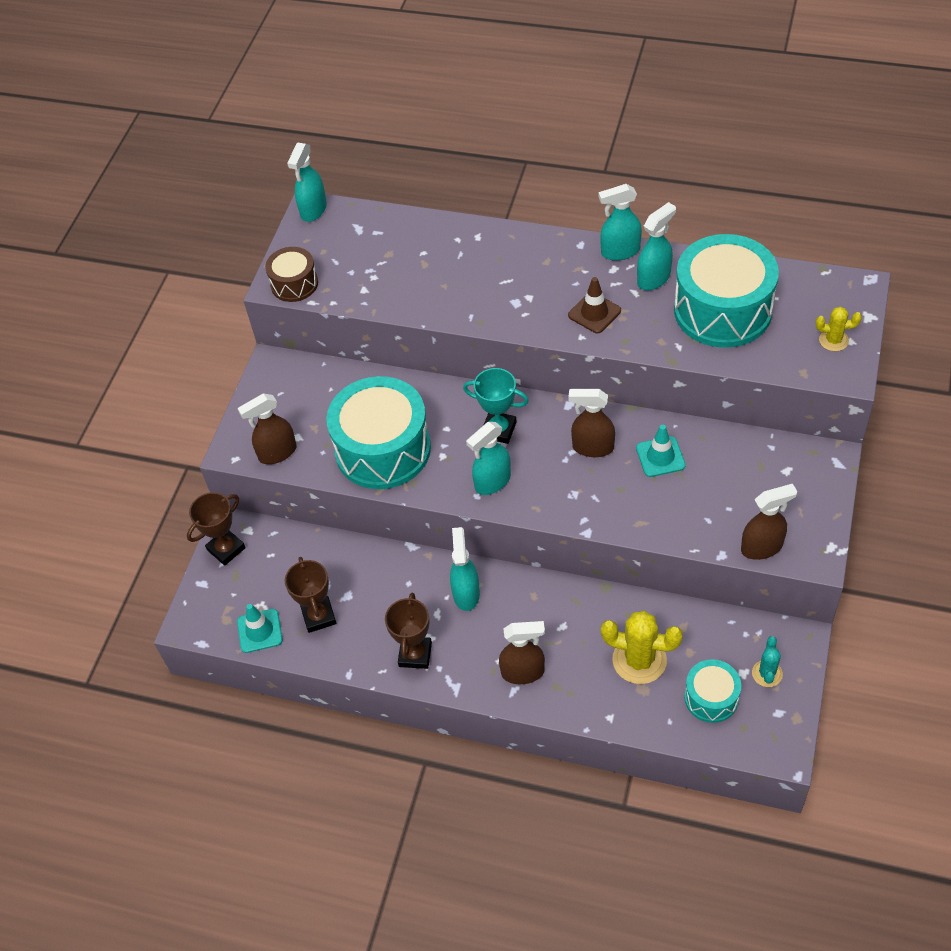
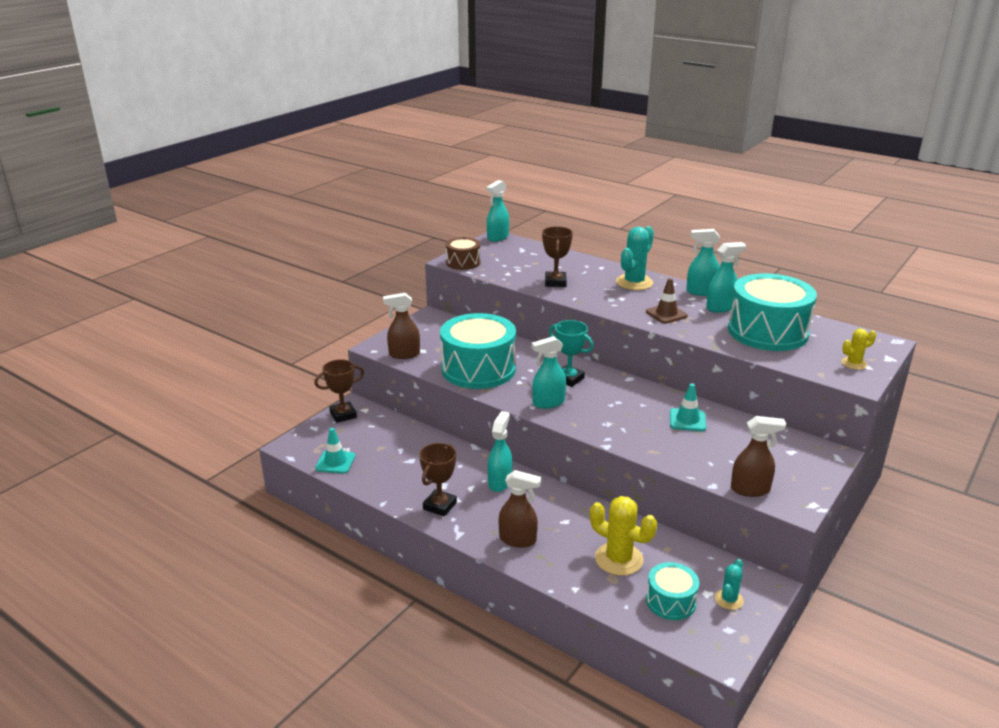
camera: 15 degrees right, 25 degrees down
brown trophy [285,557,336,633] -> brown trophy moved to [542,227,573,287]
brown spray bottle [568,389,615,457] -> none
yellow cactus [816,307,862,351] -> yellow cactus turned 45 degrees counterclockwise [841,329,876,370]
none -> turquoise cactus [616,226,654,290]

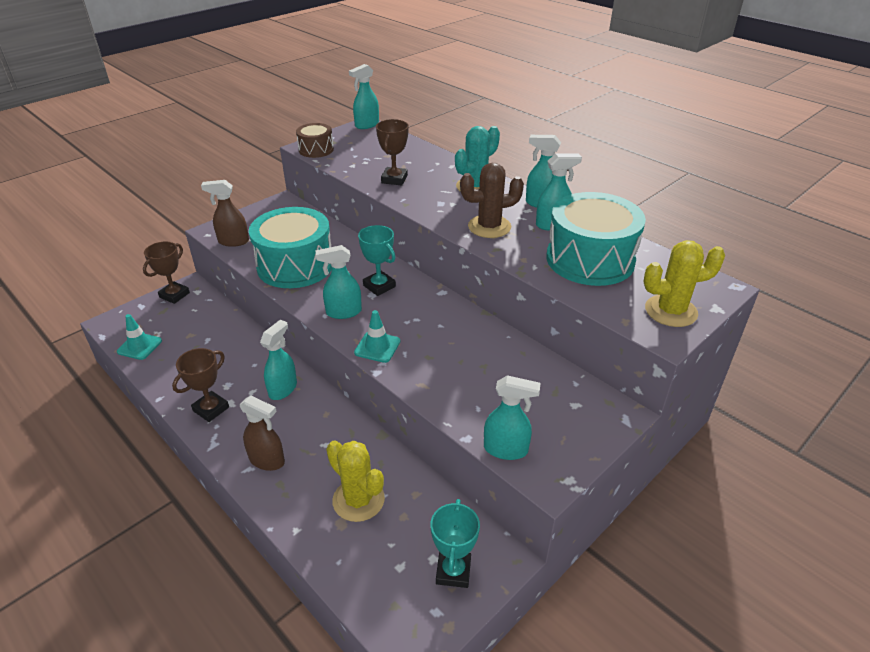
camera: 10 degrees right, 10 degrees up
brown trophy [314,359,364,423] -> brown trophy turned 45 degrees counterclockwise [143,242,190,304]
brown traffic cone [646,278,688,324] -> brown cactus [460,163,524,238]
turquoise drum [646,562,699,620] -> none
turquoise traffic cone [670,383,706,431] -> turquoise traffic cone moved to [354,310,400,363]
turquoise cactus [715,559,744,610] -> turquoise trophy [431,499,480,588]
brown spray bottle [731,416,786,497] -> turquoise spray bottle [484,375,541,460]
yellow cactus [841,329,876,370] -> yellow cactus [644,240,725,327], size x1.81

